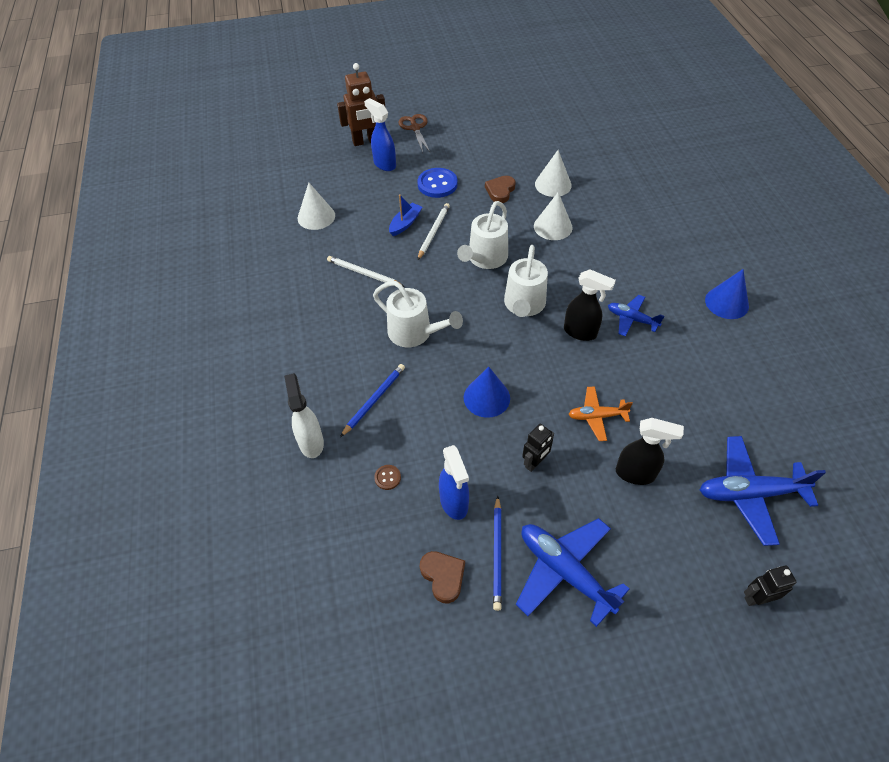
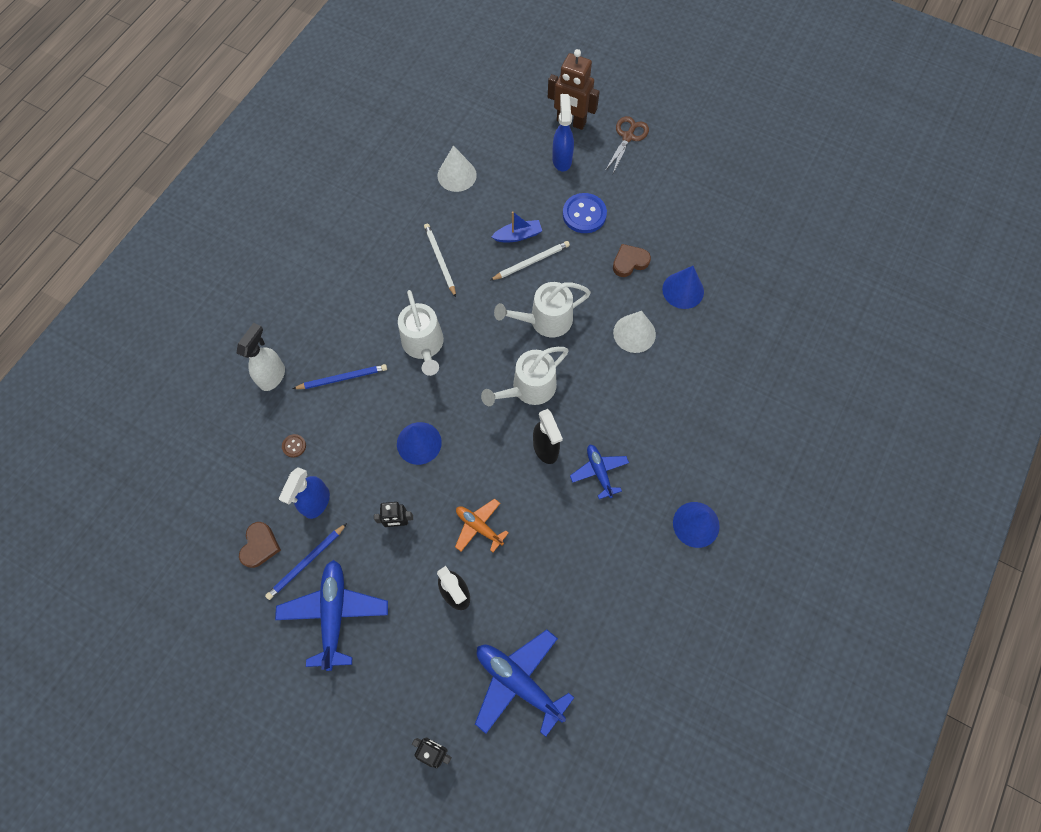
camera: 40 degrees right, 15 degrees up
white cone [535,150,572,197] -> blue cone [662,266,704,309]

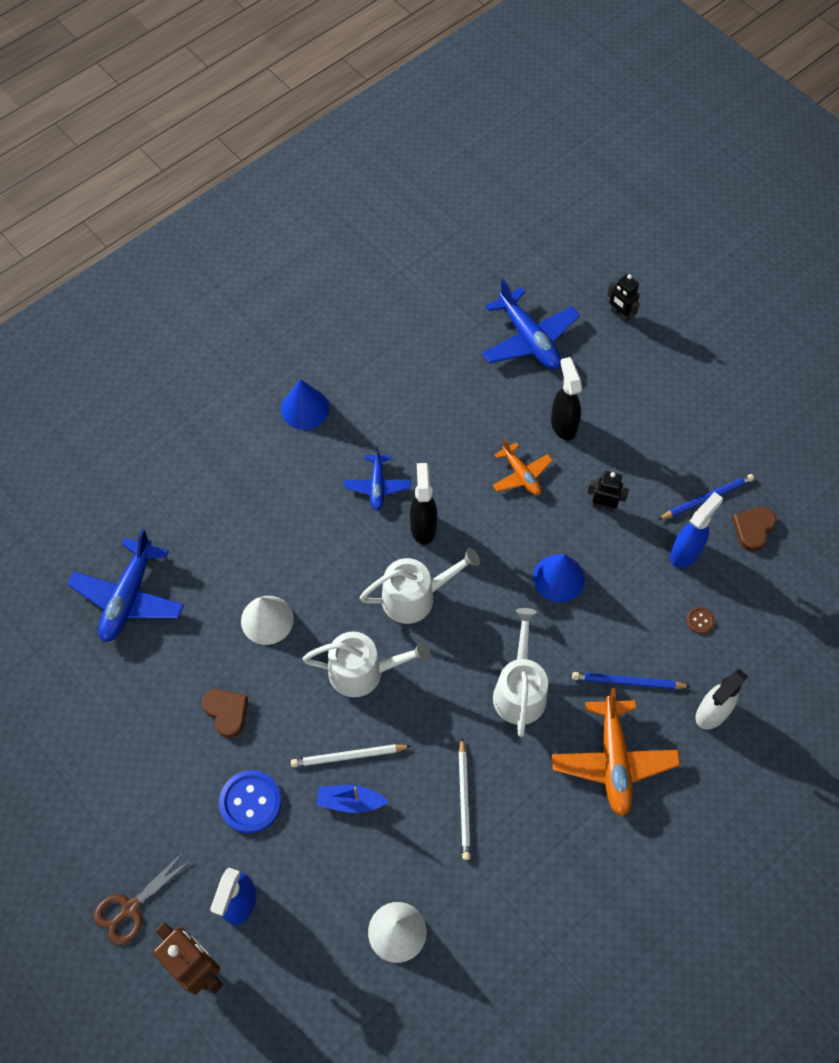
camera: 160 degrees left, 5 degrees down
blue plane [275,560,388,671] -> blue plane moved to [67,529,184,642]
brown heart [613,244,651,277] -> brown heart turned 120 degrees counterclockwise [202,689,248,738]
blue cone [662,266,704,309] -> none
none -> orange plane [552,688,680,816]

